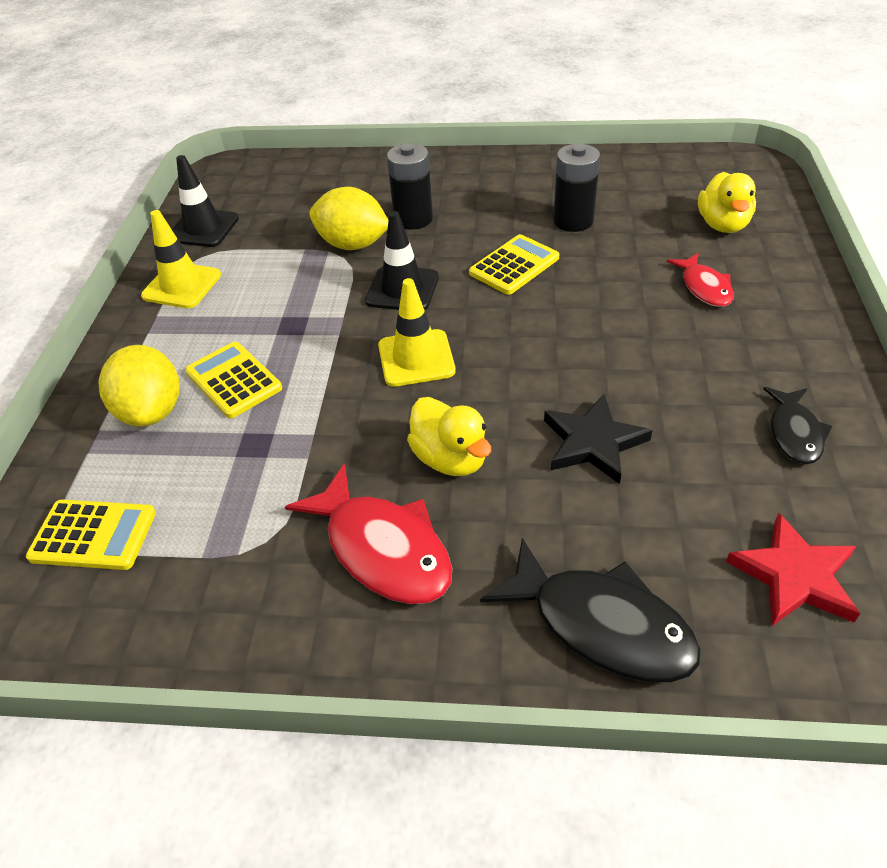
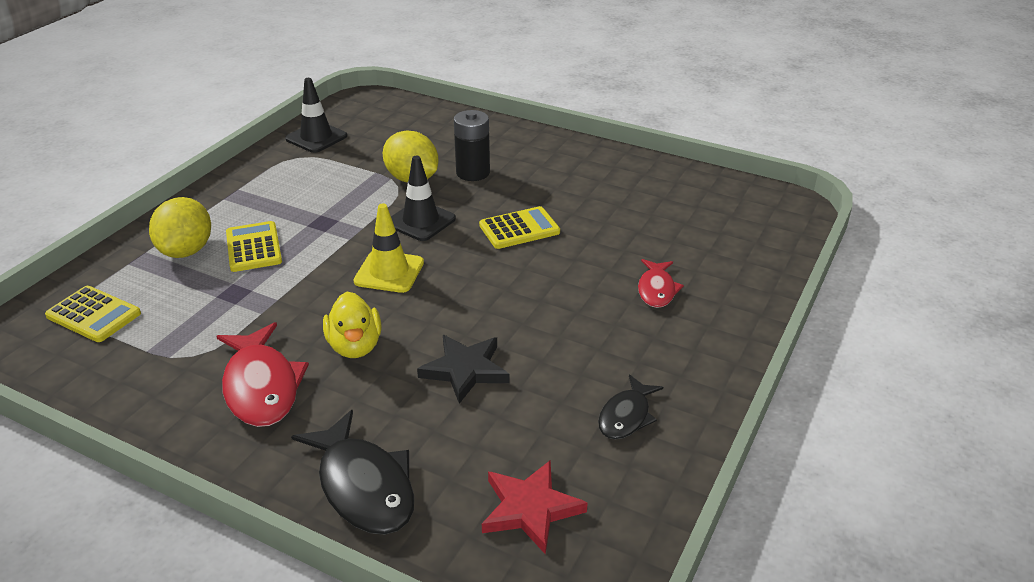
camera: 20 degrees right, 10 degrees down
yellow traffic cone [141,210,221,308] -> none
black battery [553,144,600,232] -> none
yellow duck [698,172,756,233] -> none

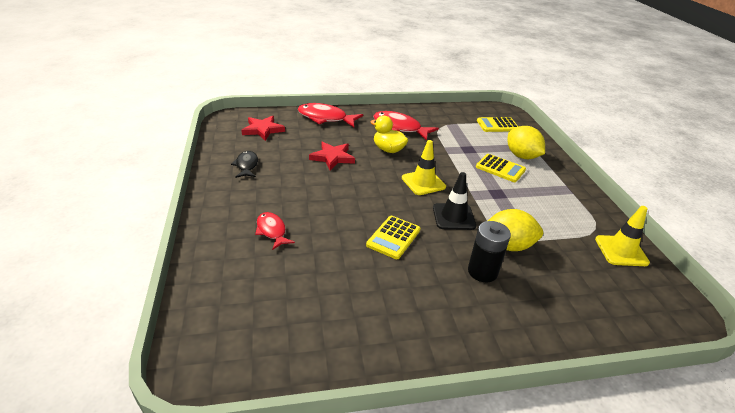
camera: 140 degrees right, 0 degrees up
black traffic cone [285,78,347,153] -> yellow traffic cone [595,206,650,266]
black fish [291,410,414,535] -> red fish [298,103,363,127]
black star [417,335,509,404] -> red star [309,142,355,170]

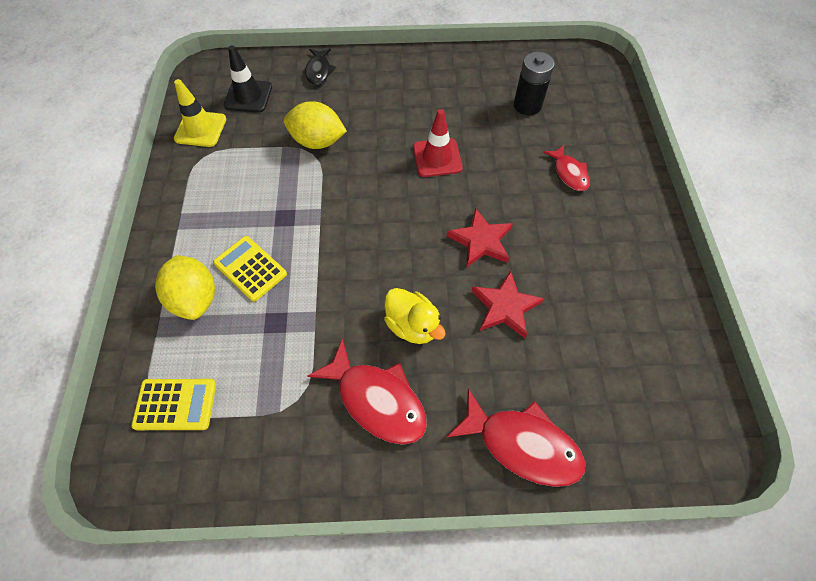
camera: 170 degrees left, 25 degrees up
black fish [231,151,258,178] -> black fish moved to [305,49,336,85]
red star [241,116,285,141] -> red star moved to [447,208,513,268]
yellow calculator [366,216,421,259] -> red traffic cone [413,109,463,177]
yellow traffic cone [402,140,446,195] -> none
black traffic cone [433,172,476,230] -> black traffic cone moved to [224,45,272,112]
black battery [468,221,511,282] -> black battery moved to [514,52,554,115]

